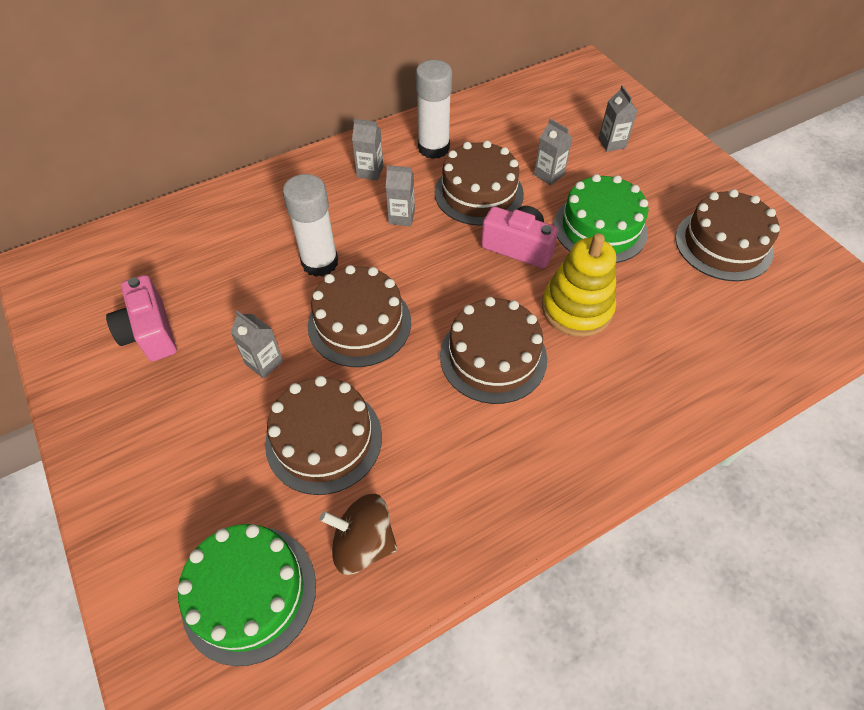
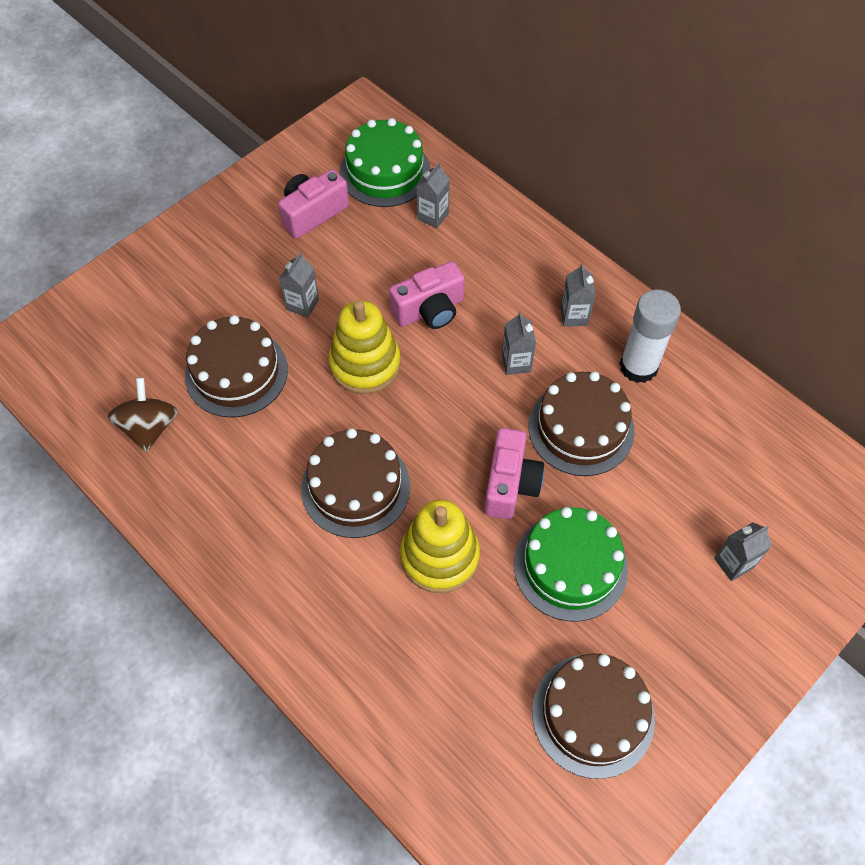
camera: 75 degrees right, 5 degrees up
green cake [178,524,316,666] -> green cake moved to [340,118,430,207]
white glue stick [283,174,338,277] -> pink camera [389,261,465,329]
brown cake [308,265,411,367] -> yellow stacking toy [329,300,401,394]
grey carton [534,118,572,185] -> grey carton moved to [416,163,450,228]

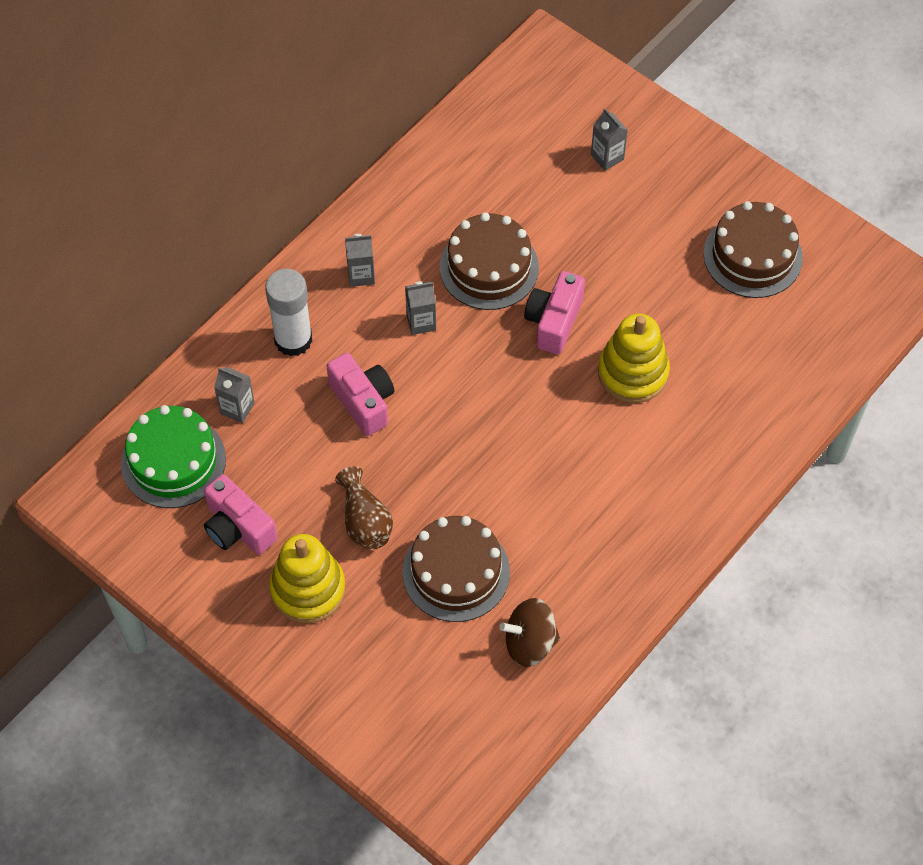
camera: 95 degrees left, 0 degrees up
grey carton [279,253,319,318] -> brown vase [335,466,393,550]
brown cake [301,428,410,538] -> none
yellow stacking toy [329,300,401,394] -> yellow stacking toy moved to [269,534,346,623]
pink camera [484,428,544,519] -> pink camera turned 75 degrees counterclockwise [524,271,585,355]
green cake [514,507,628,622] -> none
white glue stick [619,290,681,383] -> white glue stick moved to [265,269,312,356]

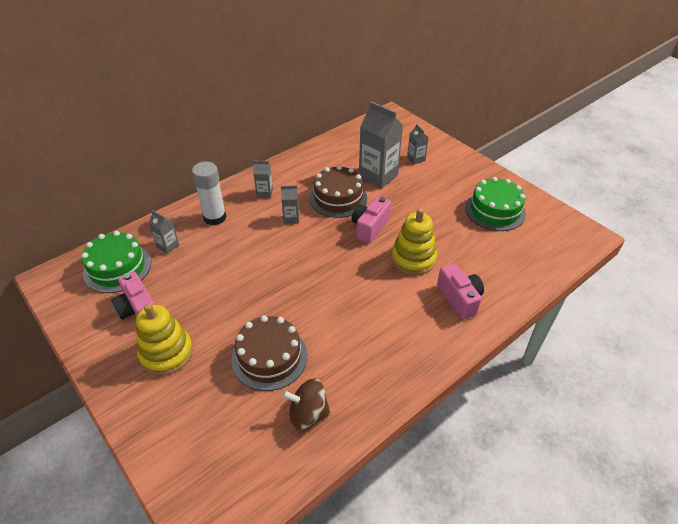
camera: 10 degrees right, 15 degrees down
pink camera [327,353,394,436] -> pink camera moved to [437,263,484,320]
brown vase [335,466,393,550] -> none
brown cake [703,201,803,298] -> green cake [465,177,526,231]
none -> grey carton [359,101,403,189]

